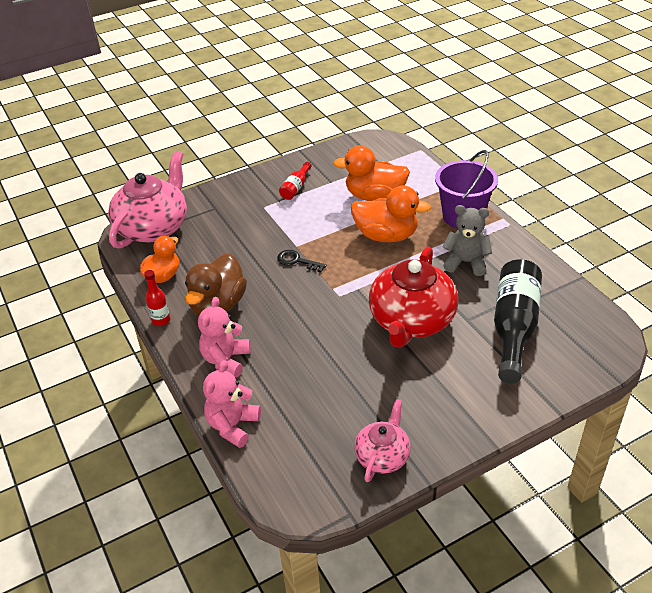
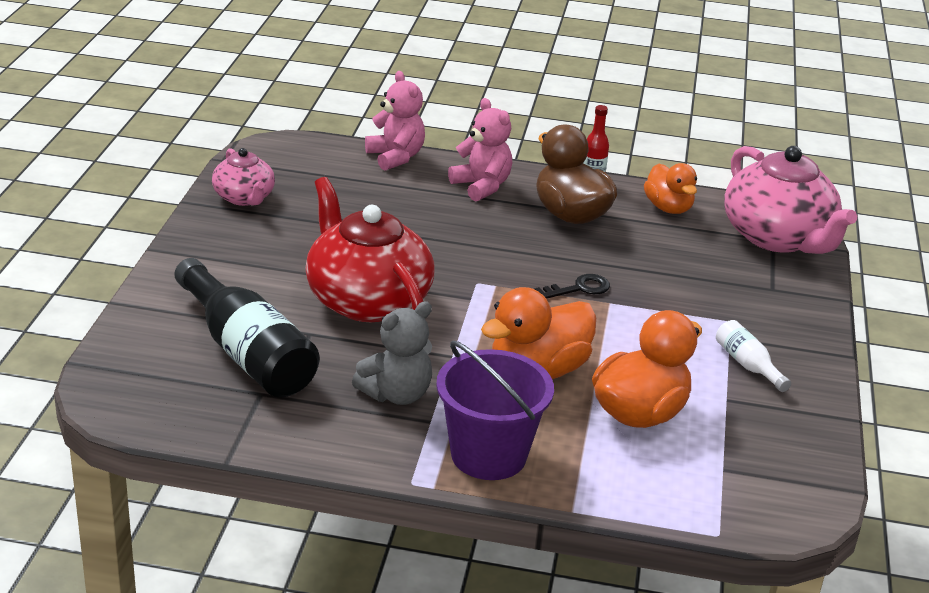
camera: 125 degrees right, 10 degrees down
red bottle [279,162,312,200] -> white bottle [716,320,791,392]

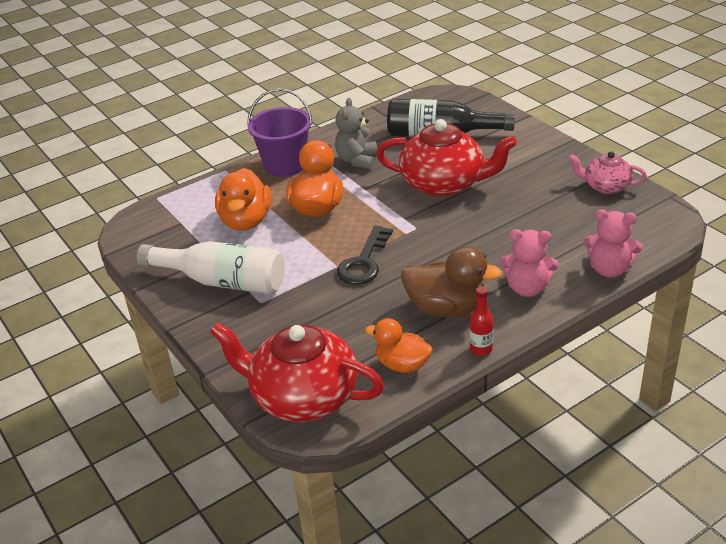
camera: 140 degrees right, 5 degrees up
black key [535,274,610,299] -> black key [337,226,393,285], size x1.60
white bottle [716,320,791,392] -> white bottle [137,241,285,294], size x2.14
pink teapot [724,146,857,254] -> red teapot [210,322,384,422]

